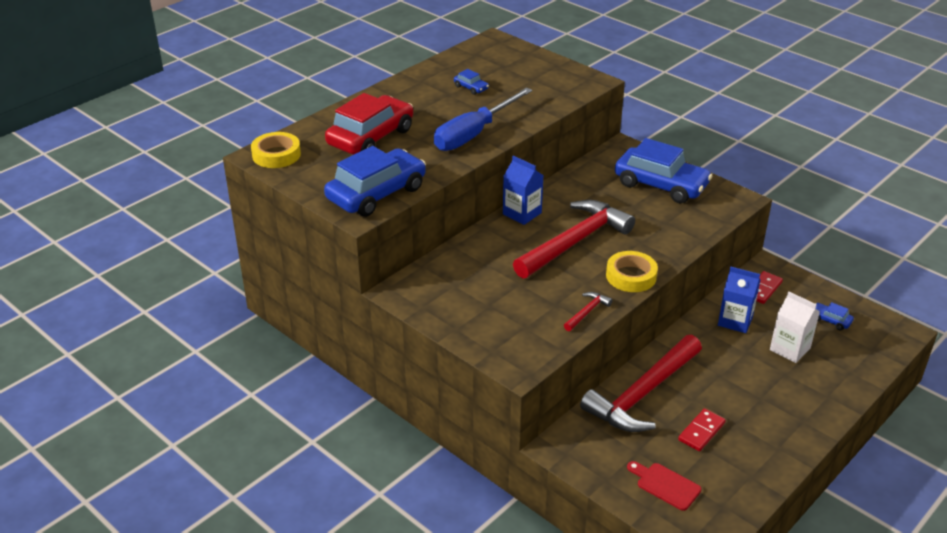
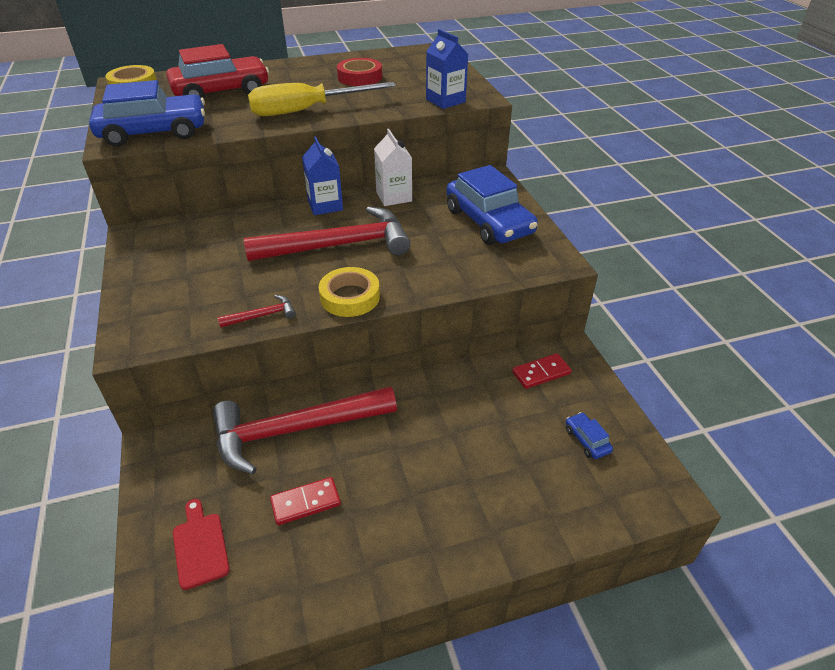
camera: 30 degrees right, 5 degrees up
blue screwdriver [434,87,533,151] -> yellow screwdriver [248,82,396,116]
blue car [454,69,489,95] -> red tape [337,58,382,86]
blue carton [718,266,761,333] -> blue carton moved to [426,29,468,109]
white carton [770,292,820,363] -> white carton moved to [374,129,412,206]

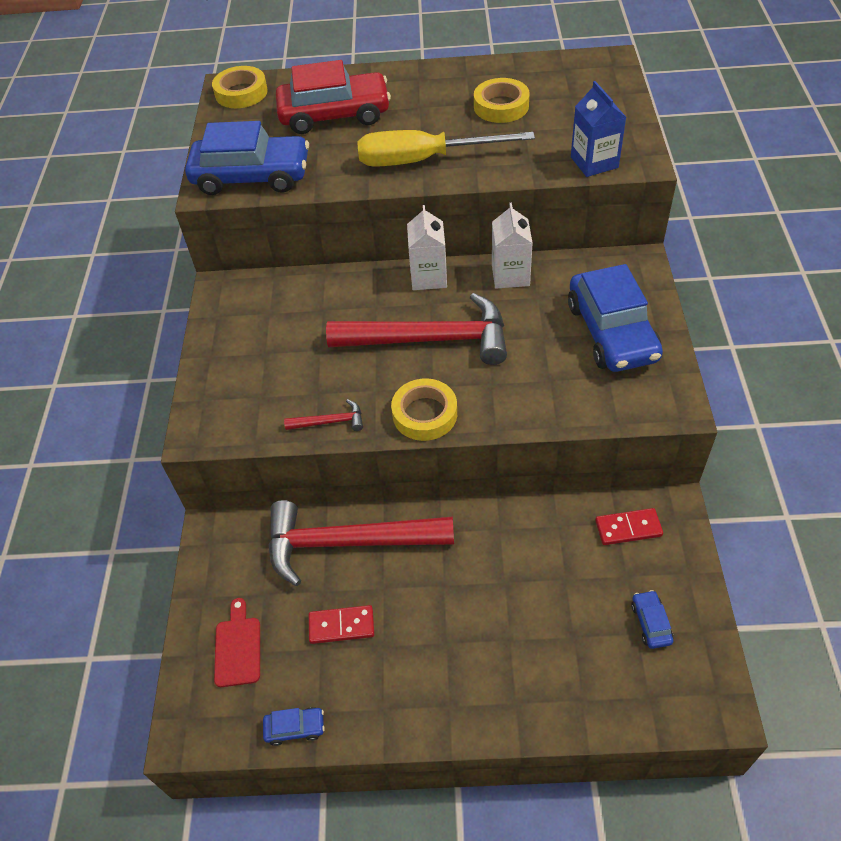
camera: 20 degrees right, 10 degrees up
blue carton [302,137,343,215] -> white carton [407,205,447,290]
red tape [337,58,382,86] -> yellow tape [474,78,530,123]
none -> blue car [263,707,325,746]

